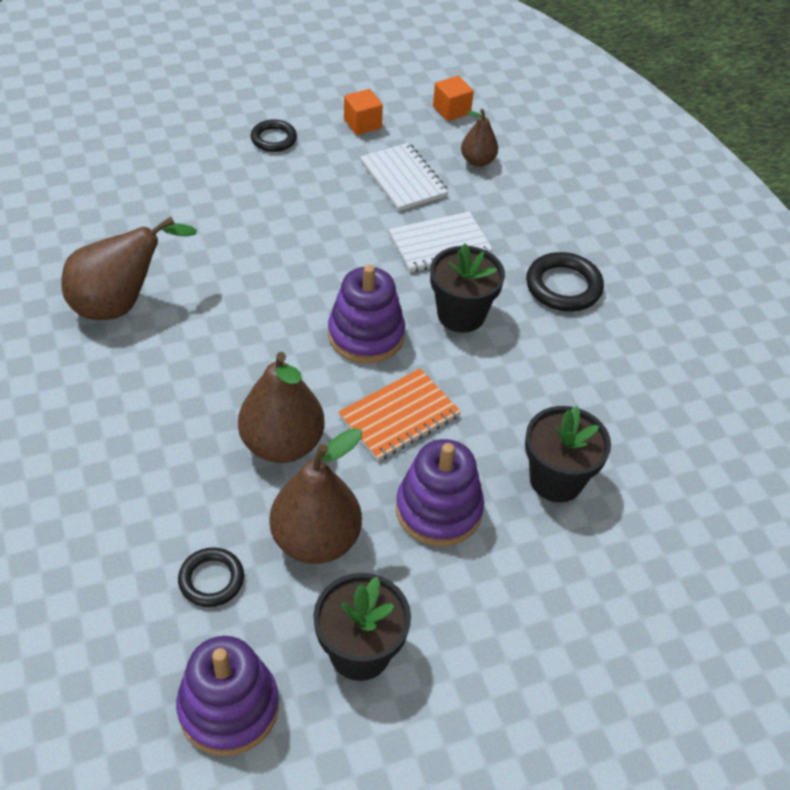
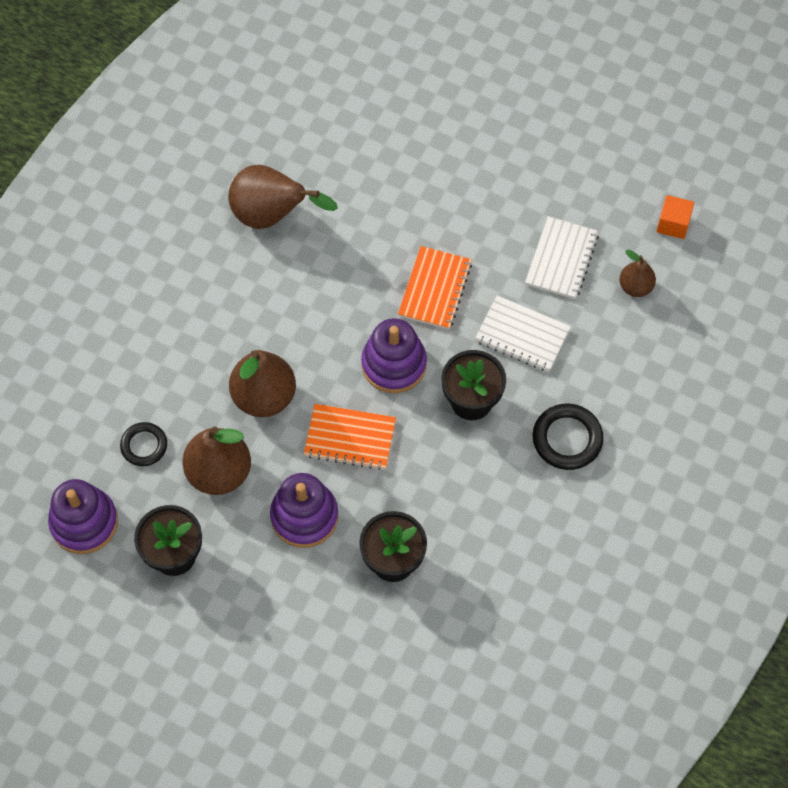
camera: 50 degrees right, 15 degrees up
black ring [251,119,297,152] -> none
orange cube [344,89,383,135] -> none
none -> orange notebook [398,246,472,329]

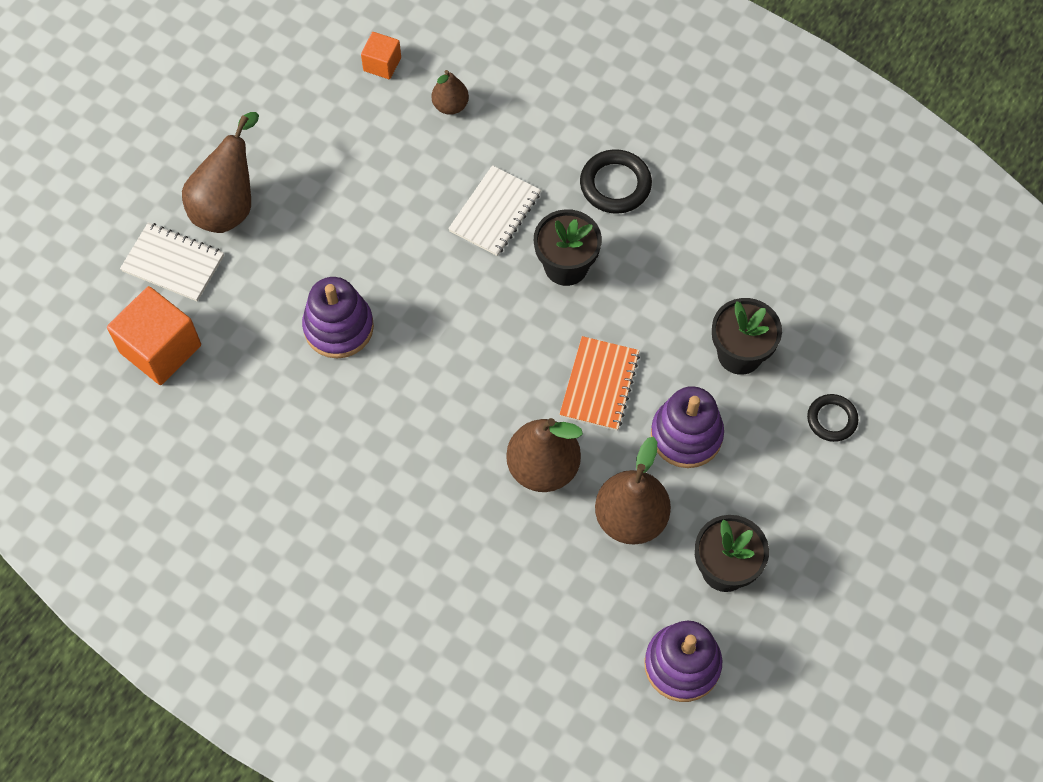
camera: 85 degrees left, 0 degrees up
black ring [120,422,167,466] -> black ring moved to [807,394,859,442]
brown pear [228,165,338,229] -> brown pear moved to [182,112,259,233]
purple stacking toy [361,318,427,393] -> purple stacking toy moved to [302,277,374,358]
orange notebook [398,246,472,329] -> none
white notebook [525,216,599,299] -> white notebook moved to [120,222,224,301]
none -> orange cube [107,286,201,385]

